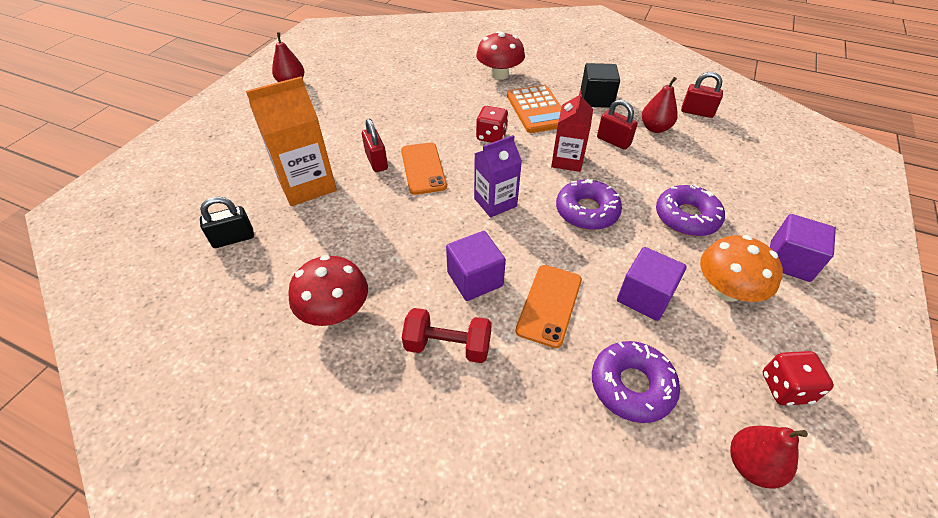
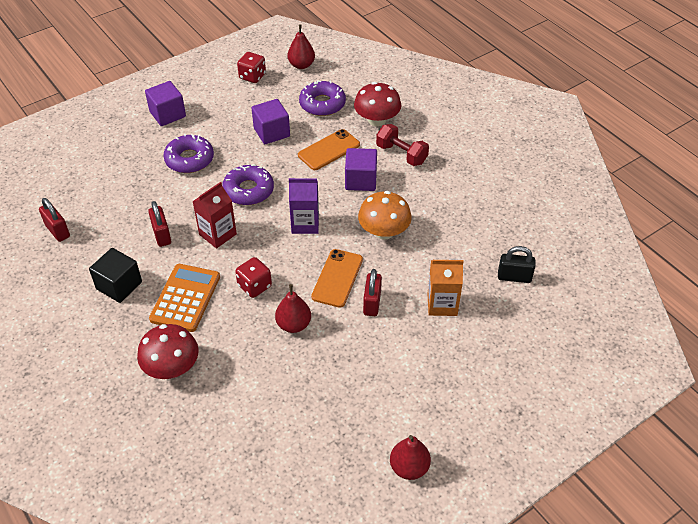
camera: 150 degrees left, 0 degrees up
orange carton [246,76,337,206] -> orange carton [428,260,464,316], size x0.66
red mushroom [288,255,368,326] -> red mushroom moved to [354,82,401,127]
red pear [642,77,678,133] -> red pear moved to [275,284,311,333]
orange mushroom [700,235,783,302] -> orange mushroom moved to [358,191,412,240]

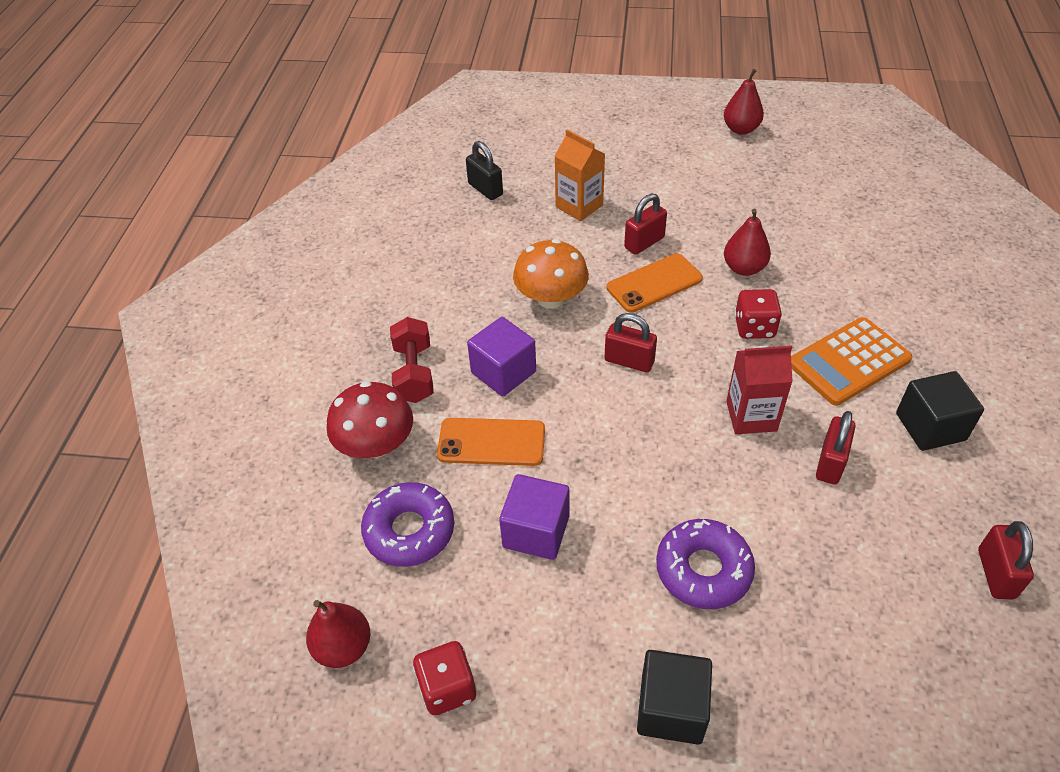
camera: 135 degrees left, 0 degrees up
red mushroom [137,324,199,379] -> none
purple cube [145,81,186,126] -> black cube [637,650,712,745]
purple donut [222,165,274,205] -> none
purple carton [289,178,319,234] -> red padlock [605,313,657,372]

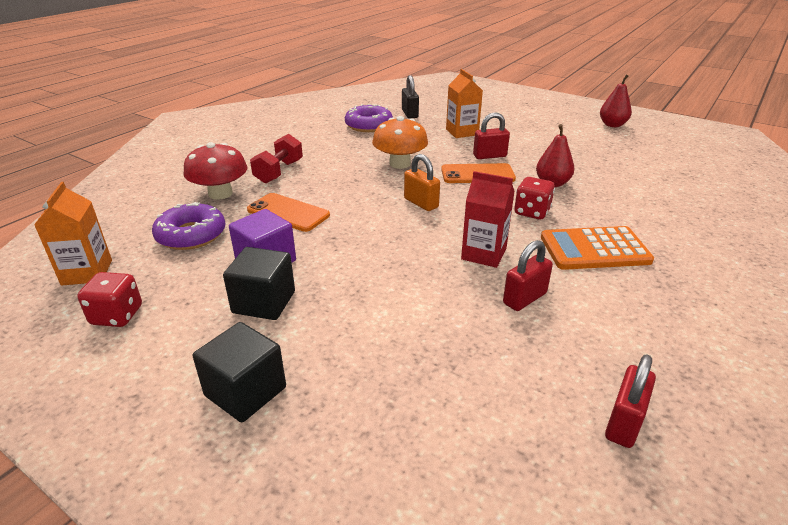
camera: 25 degrees right, 15 degrees down
red pear [306,600,370,668] -> orange carton [34,182,112,286]
purple cube [467,317,536,396] -> none
red padlock [605,313,657,372] -> orange padlock [404,154,440,211]
purple donut [656,519,755,609] -> purple donut moved to [345,104,393,132]
black cube [896,371,984,451] -> black cube moved to [223,247,295,320]

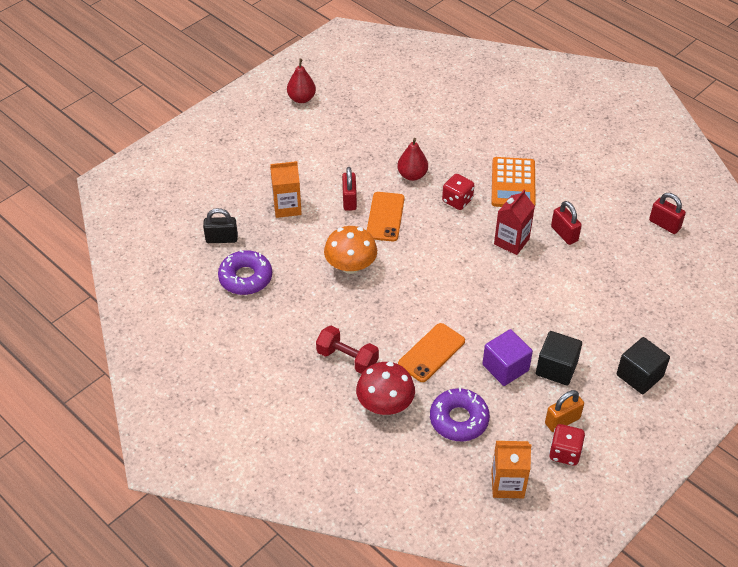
camera: 80 degrees left, 15 degrees up
orange padlock [404,154,440,211] -> orange padlock moved to [545,390,584,432]

